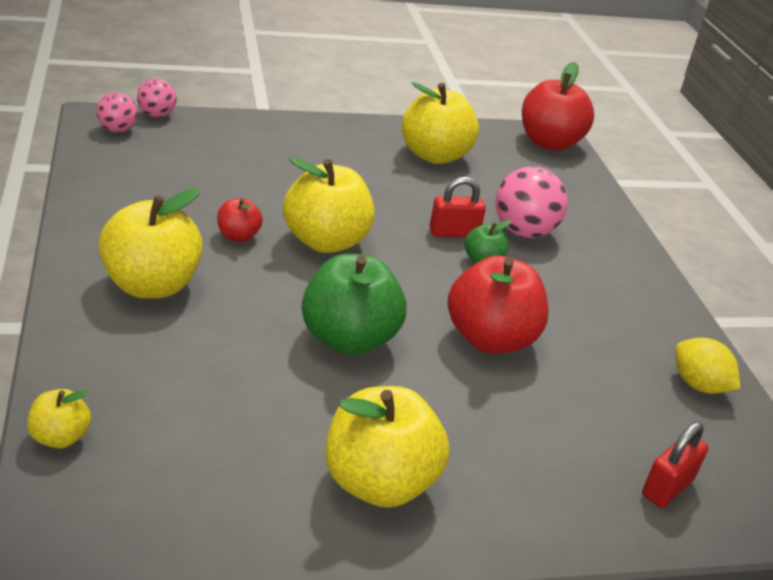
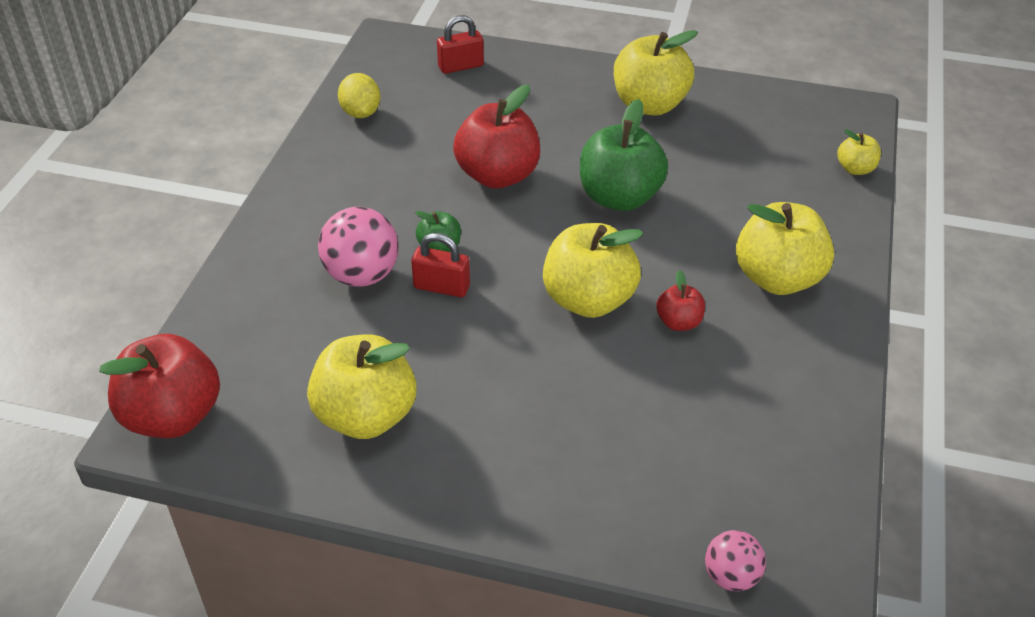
camera: 150 degrees left, 10 degrees up
pink ball [96,92,138,133] -> none

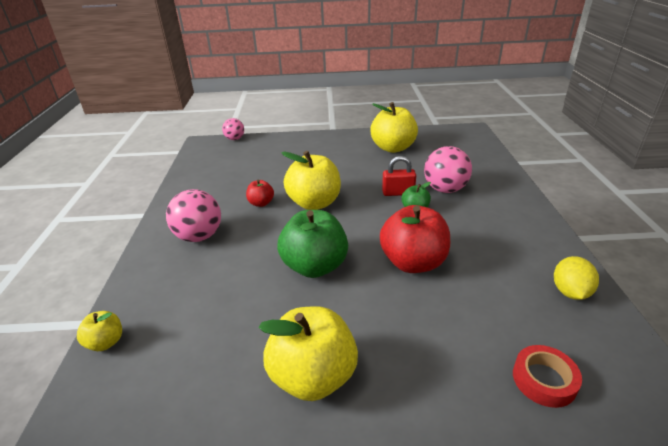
camera: 165 degrees right, 10 degrees down
red apple [99,334,220,438] -> none
yellow lemon [338,73,380,118] -> yellow lemon turned 45 degrees clockwise [554,256,599,300]
red padlock [437,15,484,74] -> red tape [513,345,582,408]
yellow apple [736,202,834,295] -> pink ball [166,189,221,242]

